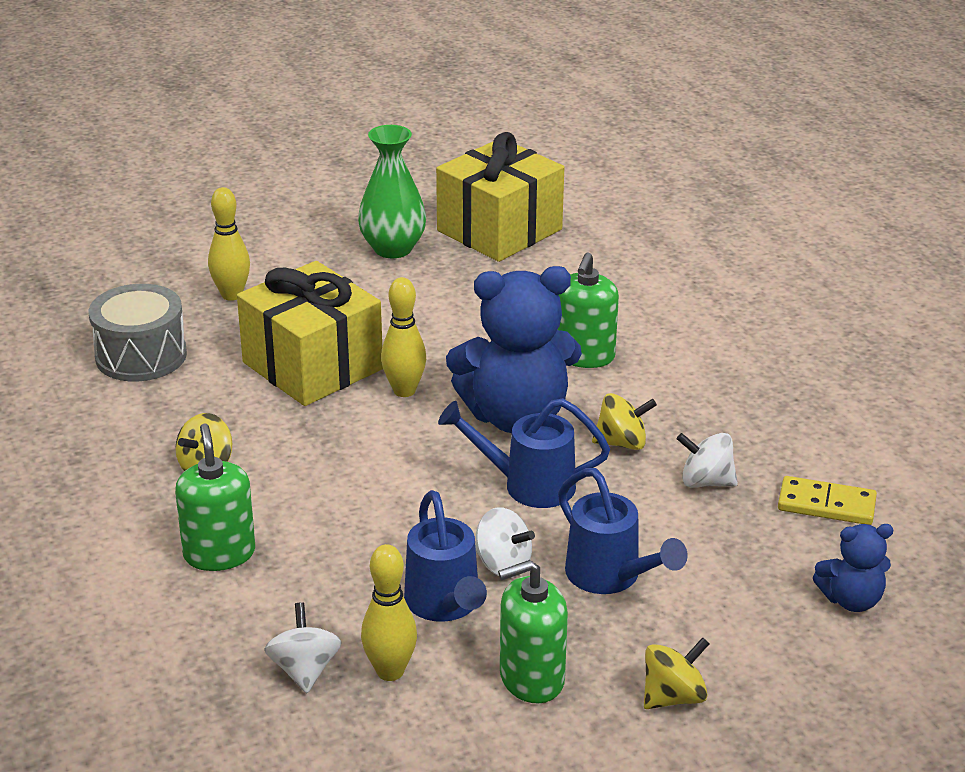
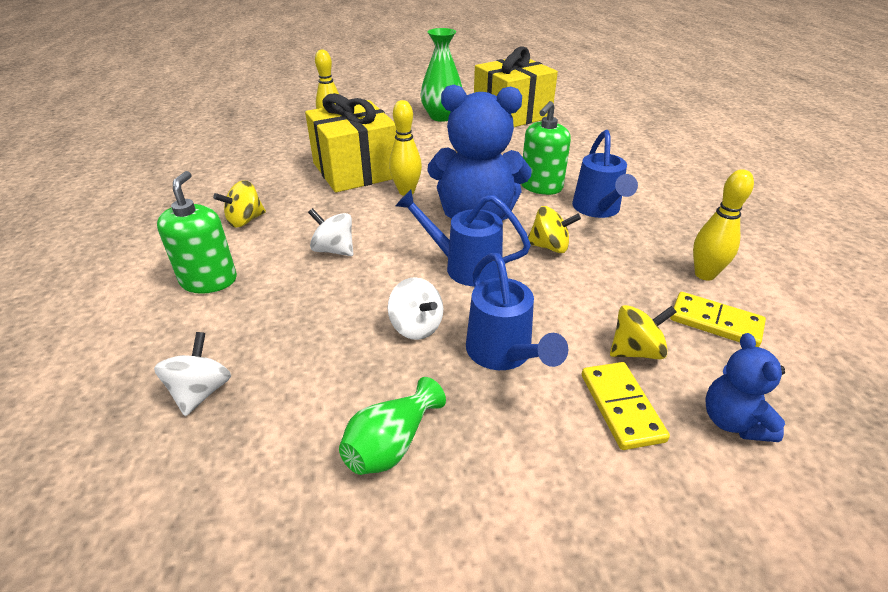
camera: 15 degrees right, 5 degrees up
grey drum [89,284,187,382] -> none
yellow bowling pin [361,544,417,681] -> yellow bowling pin moved to [693,169,754,281]
blue watering can [404,490,487,622] -> blue watering can moved to [572,130,638,218]
green soap dispenser [498,560,568,703] -> green vase [339,377,446,475]
yellow spinning top [644,637,710,709] -> yellow spinning top moved to [610,305,676,359]
white spinning top [677,433,738,488] -> white spinning top moved to [308,208,353,256]
blue teddy bear [813,524,894,612] -> blue teddy bear turned 75 degrees clockwise [705,333,785,442]
none -> yellow domino [582,362,670,450]

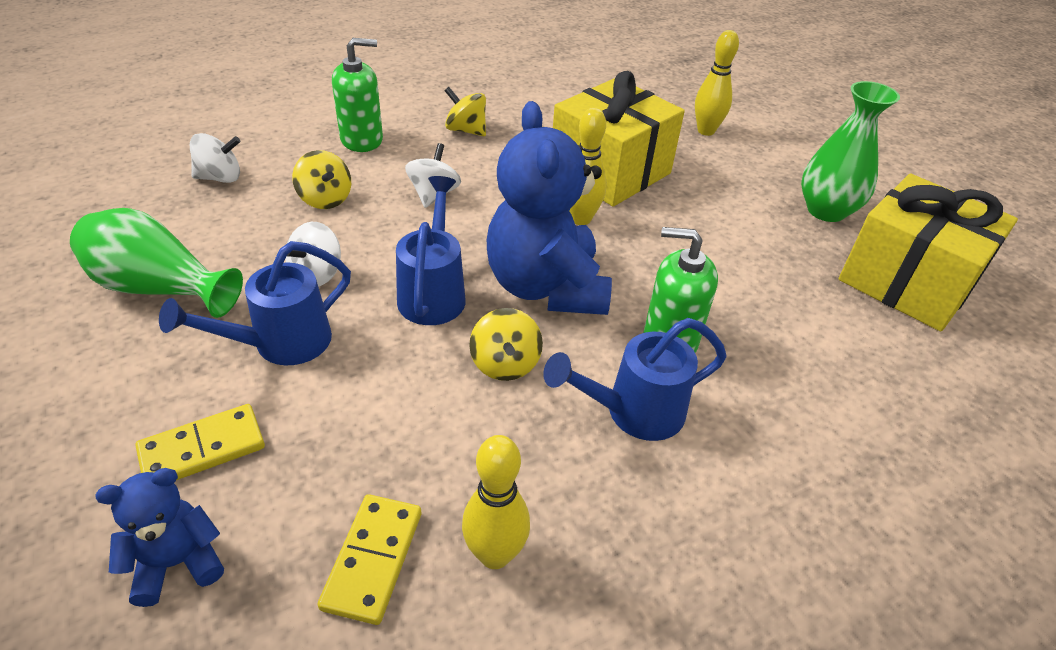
camera: 70 degrees right, 5 degrees up
green vase [339,377,446,475] -> green vase [70,208,243,318], size x1.51
yellow spinning top [610,305,676,359] -> yellow spinning top moved to [292,150,351,209]

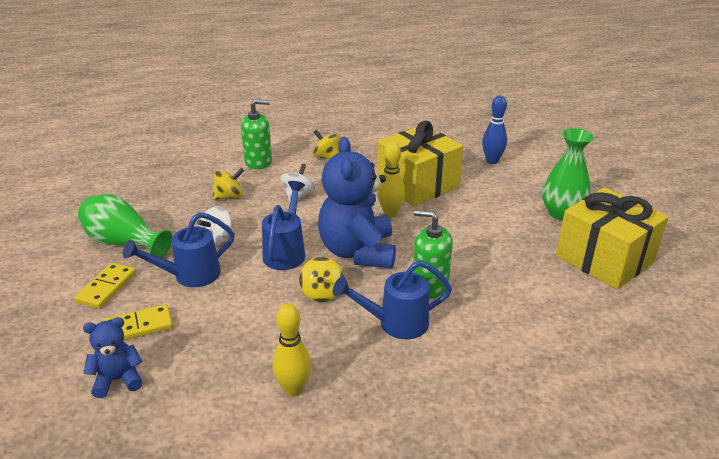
camera: 10 degrees right, 10 degrees down
white spinning top [190,133,241,183] -> none
yellow spinning top [292,150,351,209] -> yellow spinning top turned 90 degrees counterclockwise [213,168,244,200]
yellow domino [317,494,421,625] -> yellow domino moved to [74,262,136,309]
yellow bowling pin [695,30,739,136] -> blue bowling pin [482,95,507,164]

